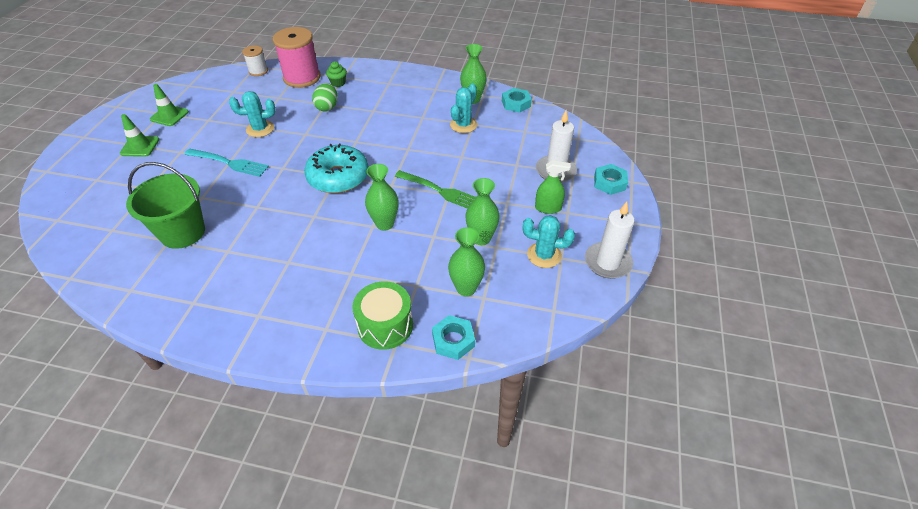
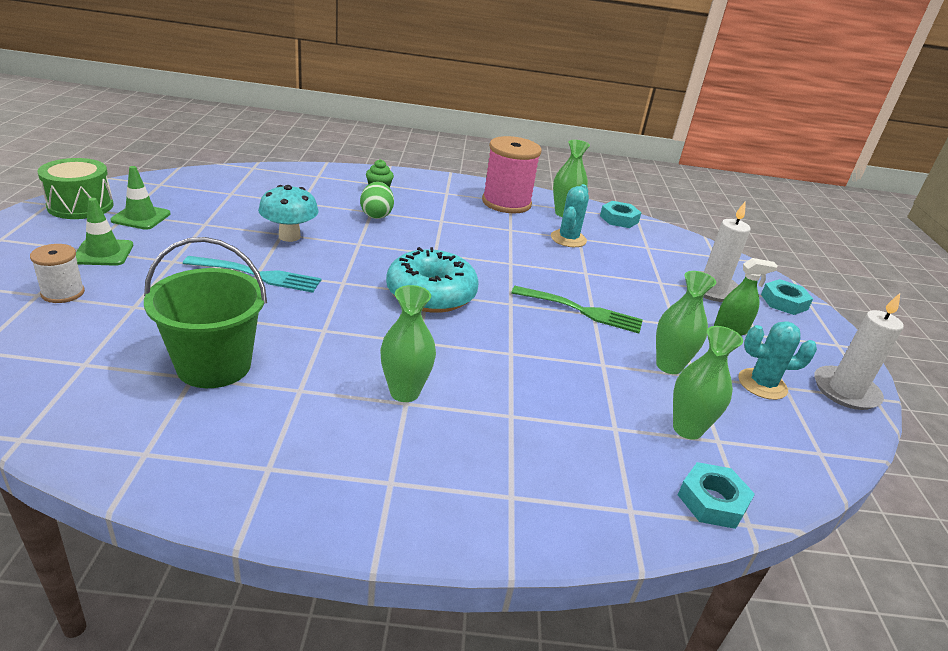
camera: 15 degrees left, 15 degrees down
turquoise cactus [229,91,275,137] -> turquoise mushroom [258,185,319,242]
white spool [242,45,268,76] -> white spool moved to [30,244,85,303]
pink spool [273,27,320,88] -> pink spool moved to [482,136,542,213]
green drum [352,281,413,350] -> green drum moved to [37,158,114,219]
green vase [365,164,399,231] -> green vase moved to [380,285,436,402]

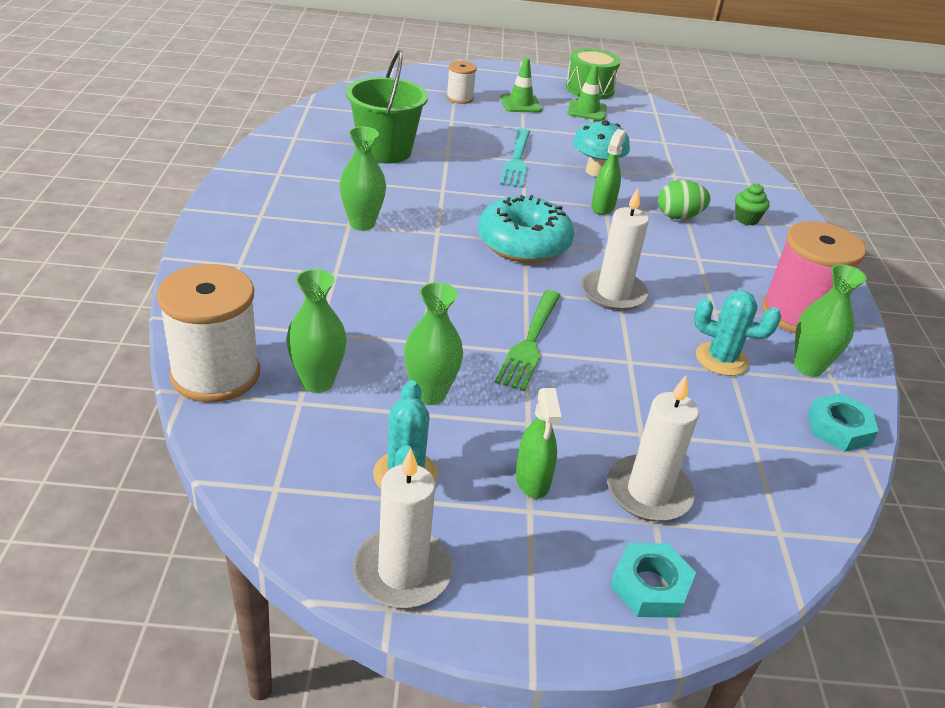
camera: 90 degrees right, 5 degrees up
turquoise nut [678,462,755,529] -> white spool [157,264,260,403]
none -> white candle [581,188,649,311]
none -> green spray bottle [591,129,626,215]

